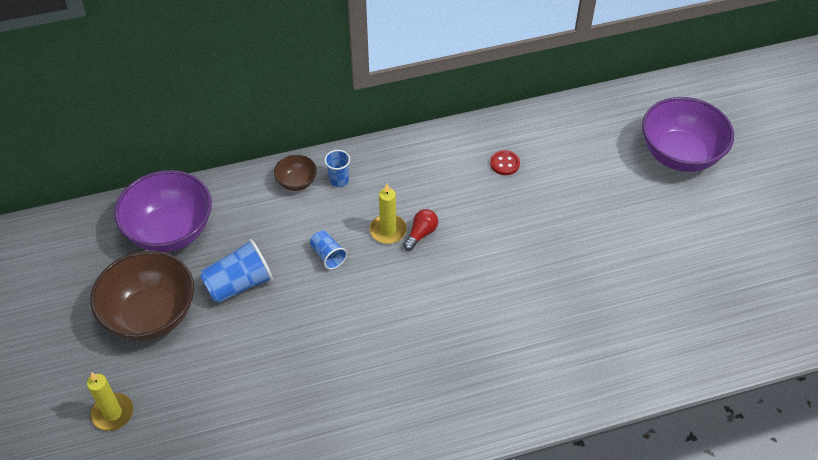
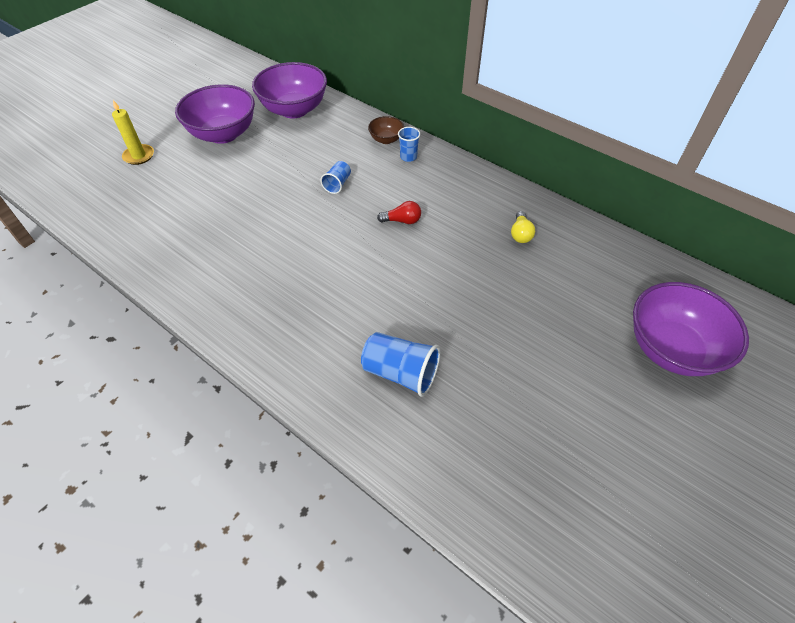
camera: 55 degrees right, 0 degrees up
brown bowl [90,251,194,341] -> purple bowl [175,84,255,144]
blue cup [200,239,273,303] -> blue cup moved to [361,332,440,397]
yellow candle [370,184,407,244] -> none
red button [490,150,520,175] -> yellow light bulb [511,211,535,243]

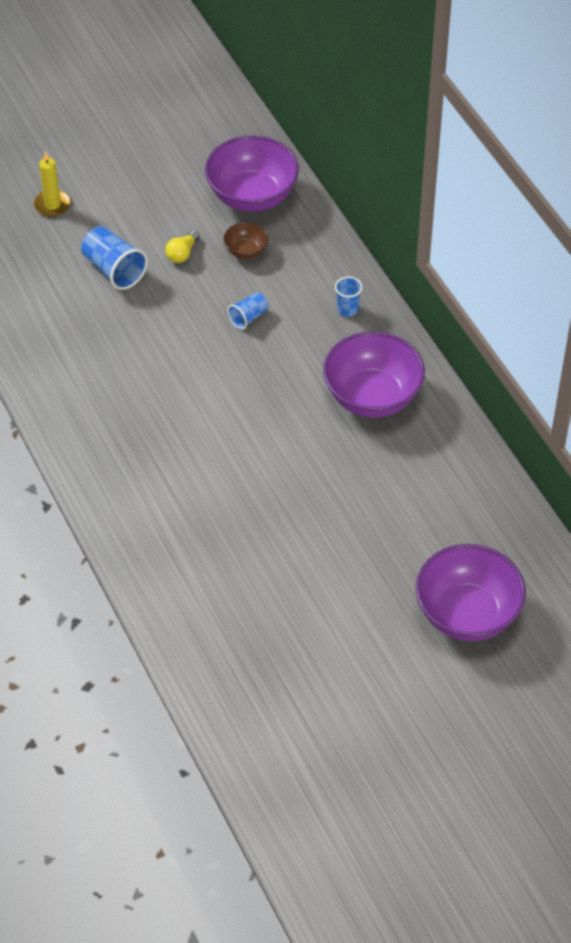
camera: 25 degrees right, 0 degrees up
purple bowl [175,84,255,144] -> purple bowl moved to [323,331,425,418]
blue cup [361,332,440,397] -> blue cup moved to [81,226,148,290]
brown bowl [368,116,404,144] -> brown bowl moved to [224,222,268,259]
red light bulb [377,201,421,224] -> none
yellow light bulb [511,211,535,243] -> yellow light bulb moved to [165,230,200,263]

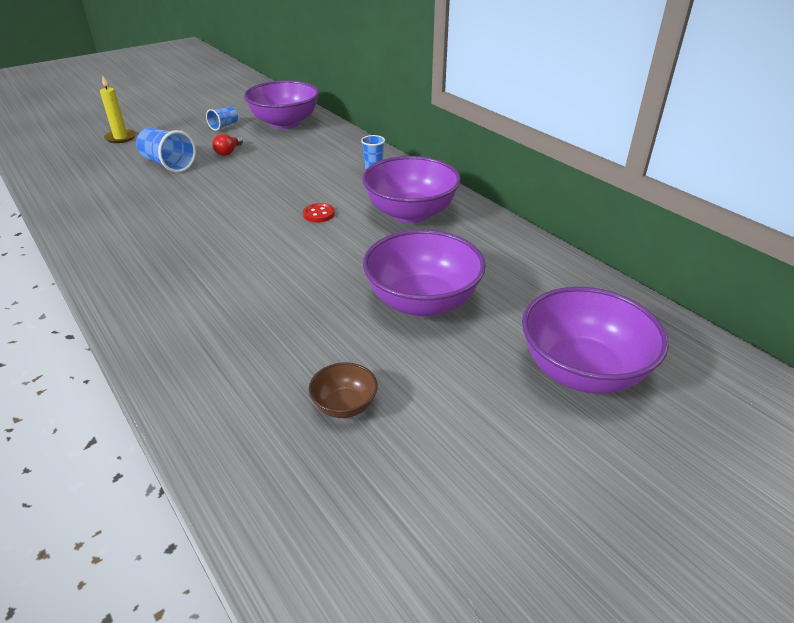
camera: 10 degrees left, 15 degrees down
yellow light bulb [165,230,200,263] -> red light bulb [212,134,243,156]
brown bowl [224,222,268,259] -> brown bowl moved to [309,363,378,418]
blue cup [227,292,268,329] -> blue cup moved to [206,107,238,131]
none -> red button [303,203,335,222]
none -> purple bowl [363,230,486,317]

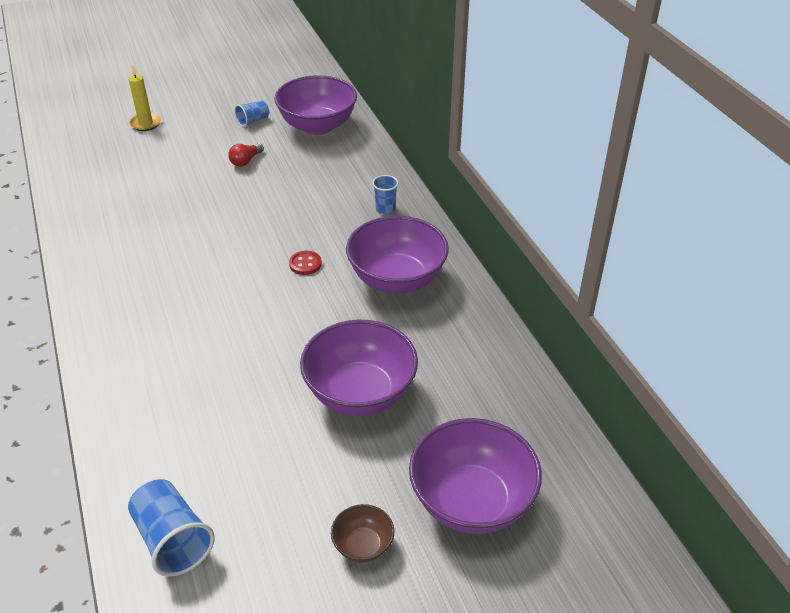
camera: 15 degrees right, 5 degrees up
blue cup [136,128,196,172] -> blue cup moved to [128,479,215,577]
brown bowl [309,363,378,418] -> brown bowl moved to [331,504,395,563]

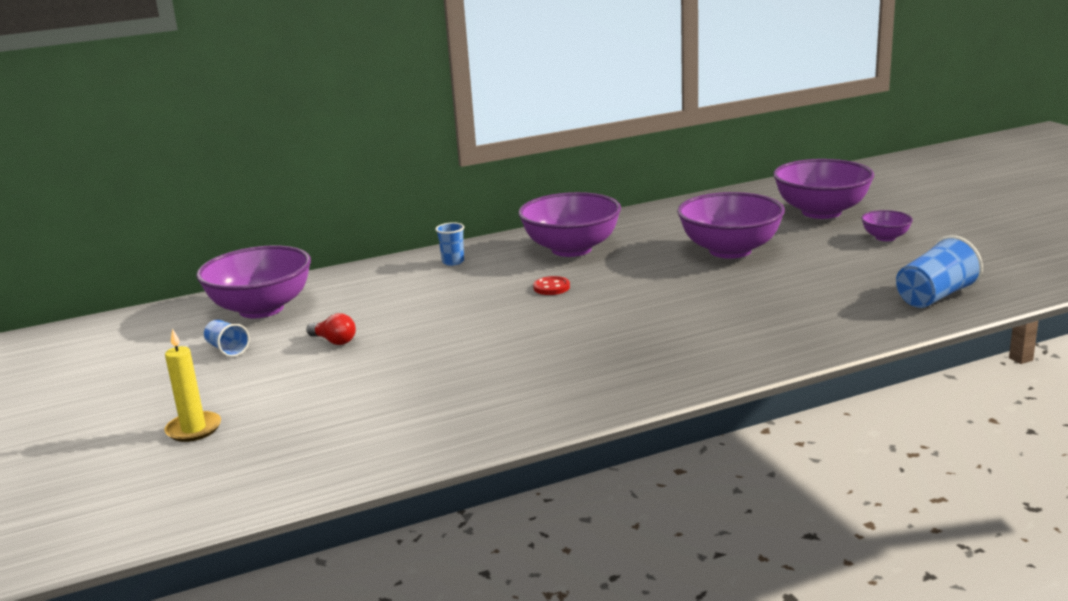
camera: 90 degrees left, 20 degrees down
brown bowl [331,504,395,563] -> purple bowl [861,210,913,241]

